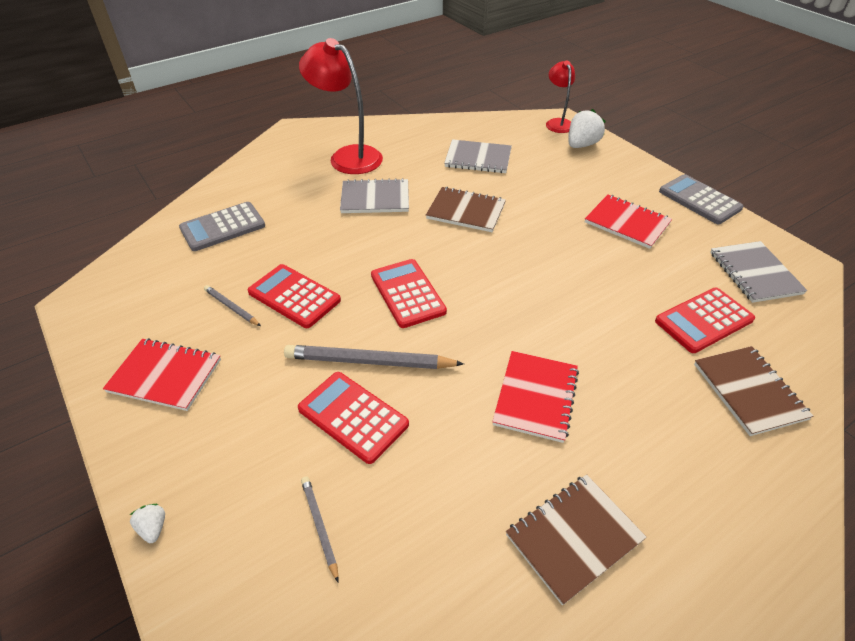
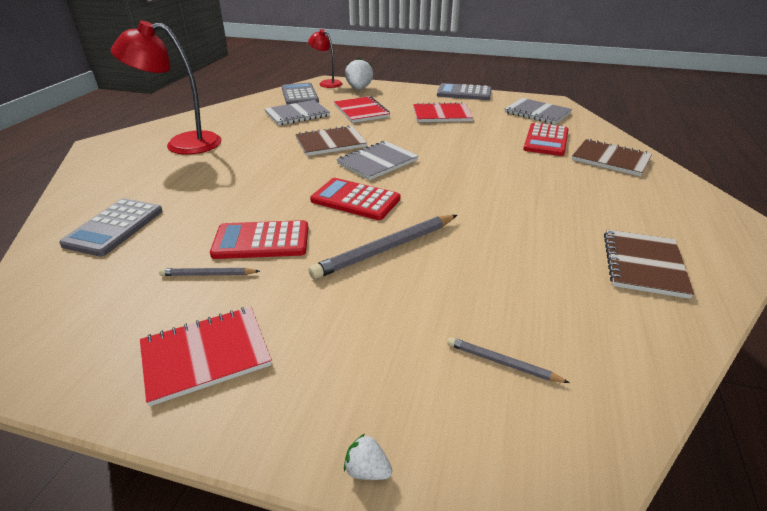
camera: 40 degrees left, 10 degrees down
red calculator [298,372,409,464] -> none
grey notebook [340,178,409,213] -> grey notebook moved to [336,141,418,180]
red notebook [492,351,579,443] -> red notebook moved to [334,96,390,123]
none -> grey calculator [282,83,319,104]

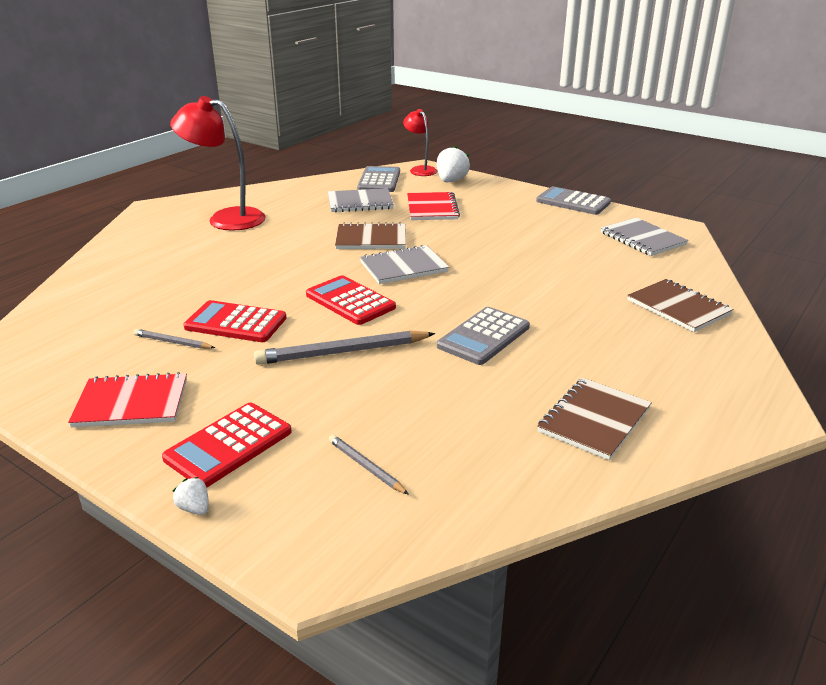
camera: 20 degrees right, 5 degrees down
grey calculator [59,199,162,257] -> grey calculator moved to [437,307,530,365]
red notebook [413,102,473,122] -> none
red calculator [523,123,569,156] -> red calculator moved to [162,403,292,488]

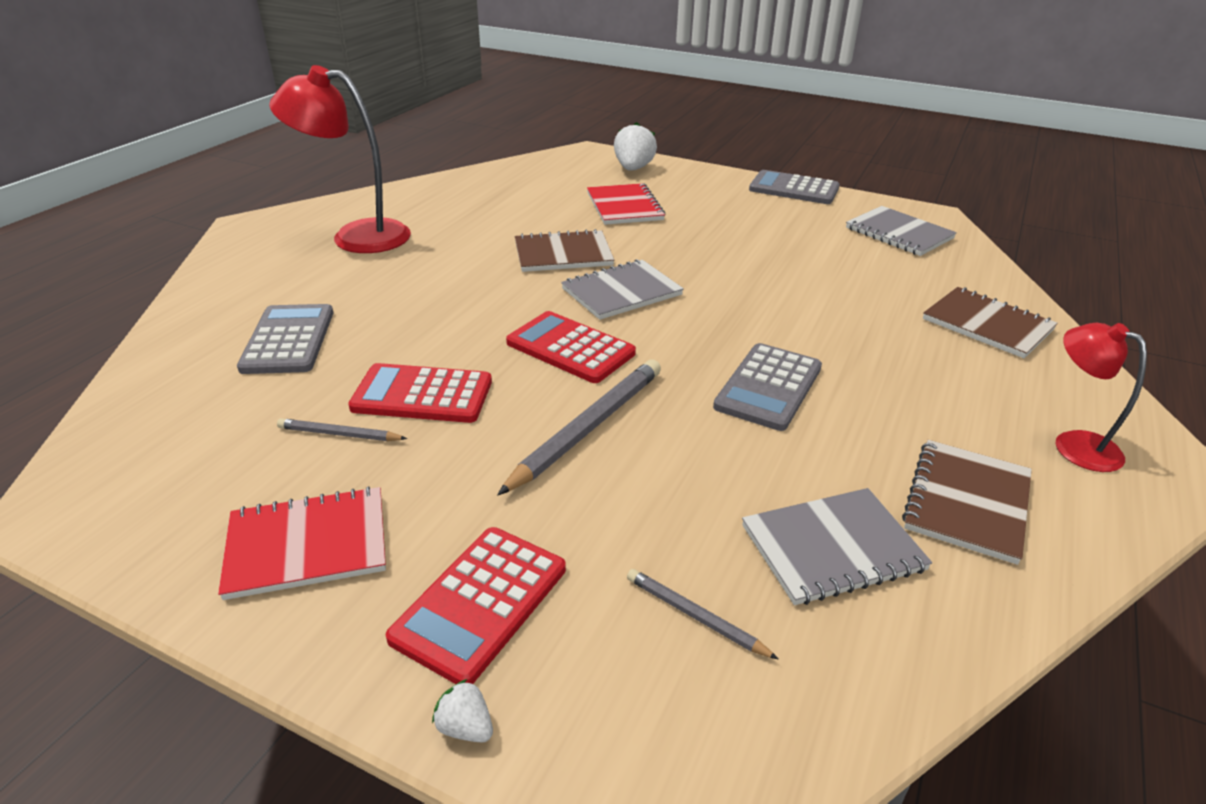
camera: 10 degrees left, 5 degrees up
grey pencil [254,330,435,365] -> grey pencil turned 150 degrees clockwise [497,359,661,495]
grey notebook [328,188,394,212] -> grey notebook moved to [742,488,932,605]
grey calculator [357,166,400,192] -> grey calculator moved to [237,304,333,374]
red lamp [403,109,437,176] -> red lamp moved to [1056,323,1147,472]

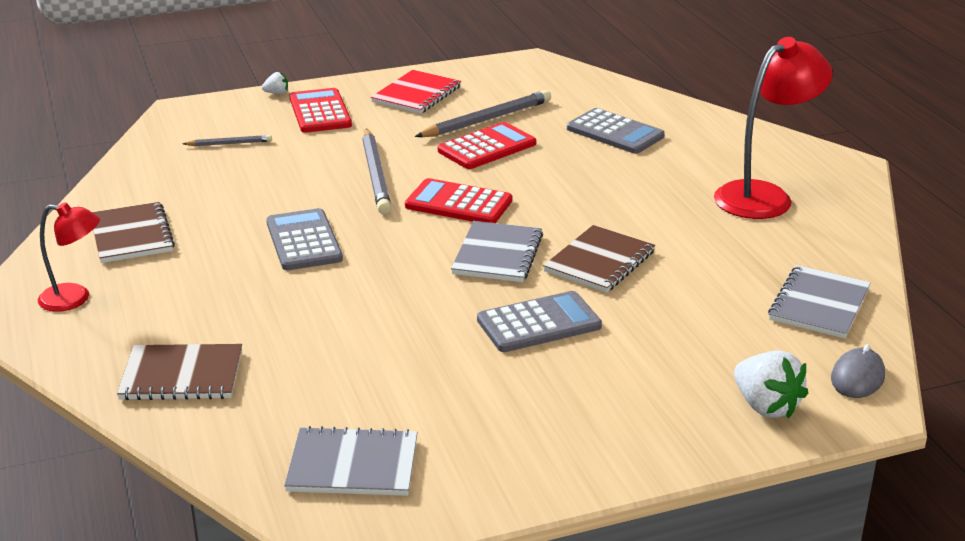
camera: 135 degrees right, 5 degrees down
grey pencil [277,418,407,441] -> grey pencil [415,90,551,137], size x1.92
red calculator [506,311,636,383] -> red calculator turned 150 degrees counterclockwise [405,178,512,223]
red notebook [587,183,665,225] -> none
grey notebook [742,488,932,605] -> grey notebook moved to [768,265,871,339]
grey calculator [749,170,840,204] -> grey calculator moved to [477,291,602,352]
none -> grey mouse [831,344,885,398]

